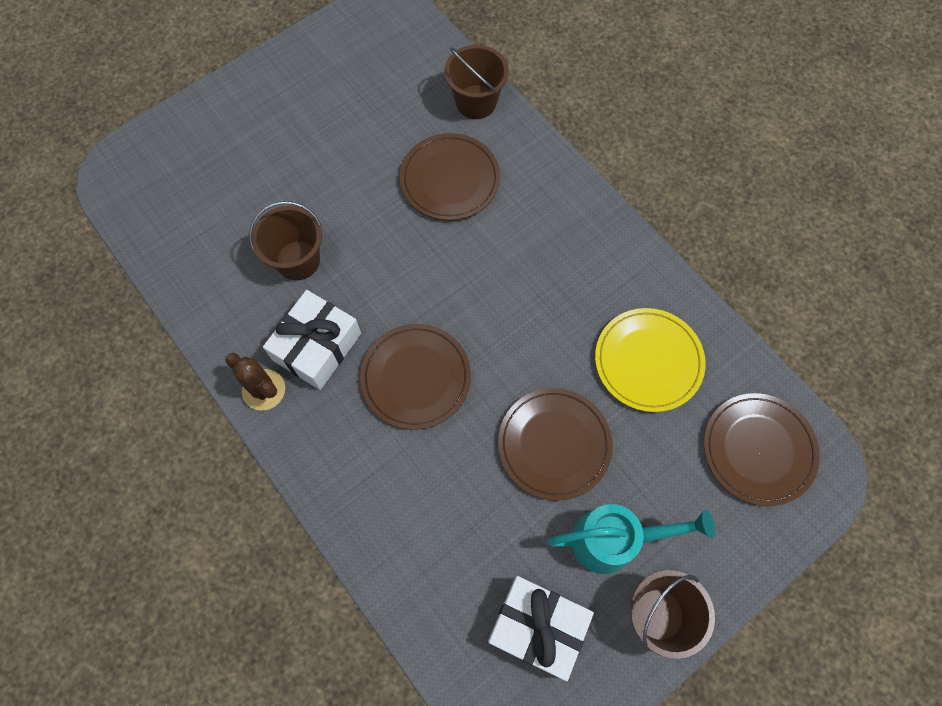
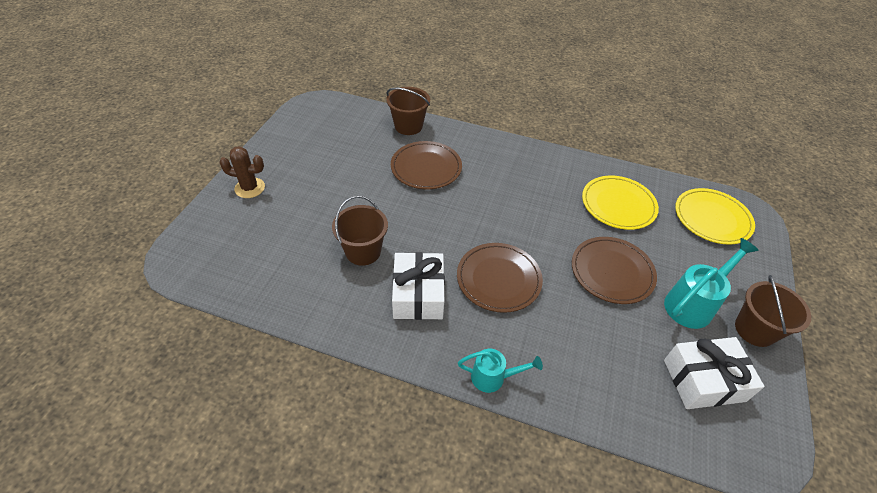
camera: 35 degrees left, 20 degrees down
brown cactus [225,353,285,411] -> brown cactus moved to [219,146,265,198]
brown plate [704,393,820,506] -> yellow plate [675,188,755,245]
none -> turquoise watering can [458,349,543,393]

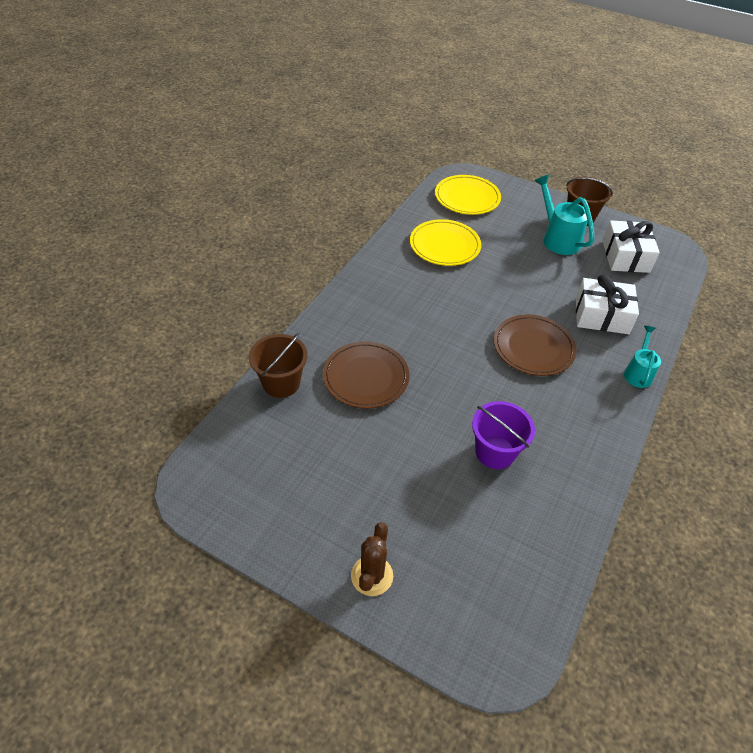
camera: 80 degrees left, 0 degrees up
brown bucket [332,196,388,266] -> purple bucket [472,401,535,469]
white gift [392,252,445,320] -> white gift moved to [576,274,639,334]
brown plate [572,237,657,304] -> none

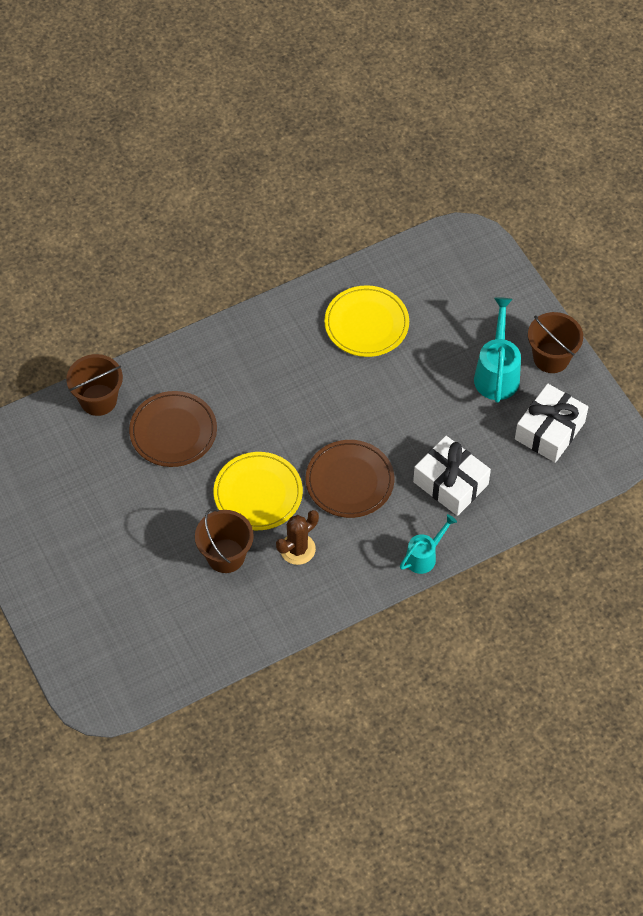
camera: 35 degrees right, 10 degrees up
brown cactus [351,522,393,596] -> brown cactus moved to [276,510,319,565]
yellow plate [435,175,501,215] -> yellow plate moved to [214,452,303,530]
purple bucket [472,401,535,469] -> brown bucket [195,508,254,573]

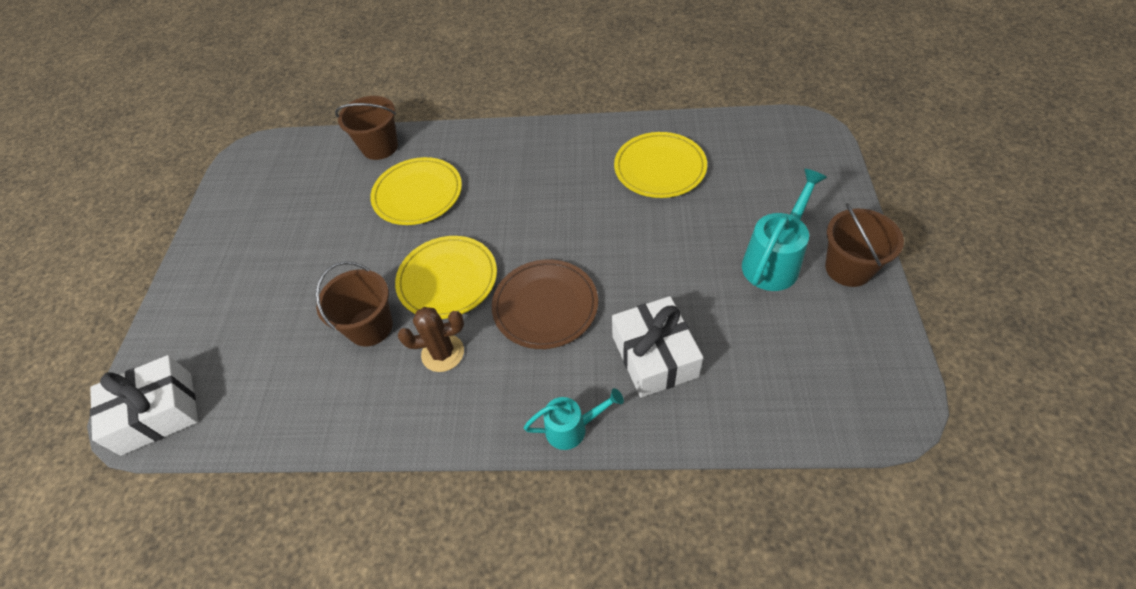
camera: 35 degrees right, 5 degrees down
brown plate [129,391,217,467] -> yellow plate [370,157,462,225]
white gift [515,384,588,463] -> white gift moved to [90,355,198,456]

